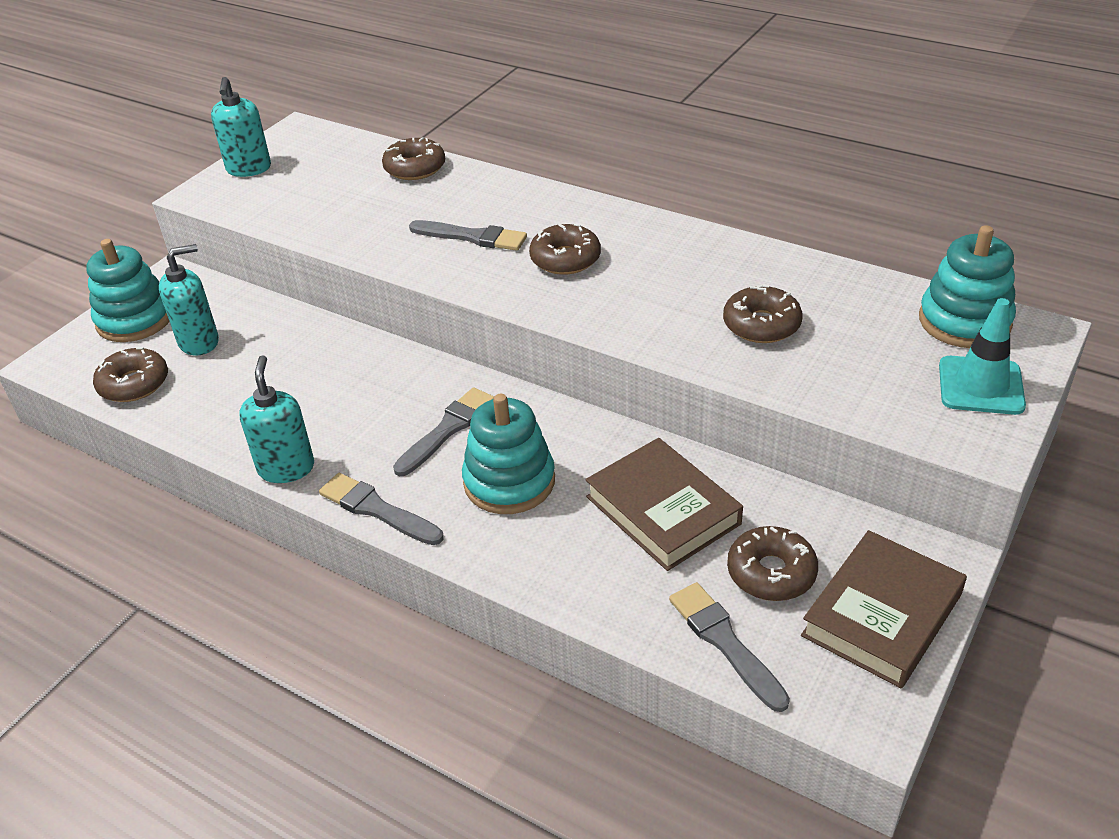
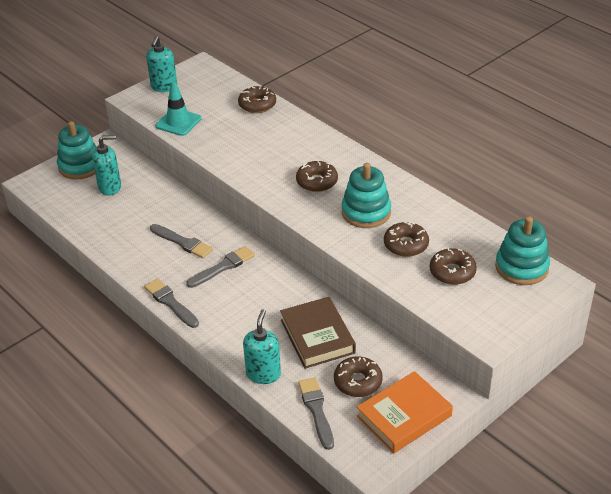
camera: 15 degrees right, 0 degrees up
brown donut [93,347,168,402] -> brown donut moved to [430,247,477,285]
turquoise soap dispenser [239,355,314,483] -> turquoise soap dispenser moved to [243,309,281,384]
grey brush [409,220,527,251] -> grey brush moved to [150,224,213,258]
turquoise stacking toy [462,394,555,514] -> turquoise stacking toy moved to [341,163,391,228]
brown book [801,530,967,688] -> orange book [357,371,453,454]
turquoise traffic cone [939,298,1026,415] -> turquoise traffic cone moved to [155,80,201,136]

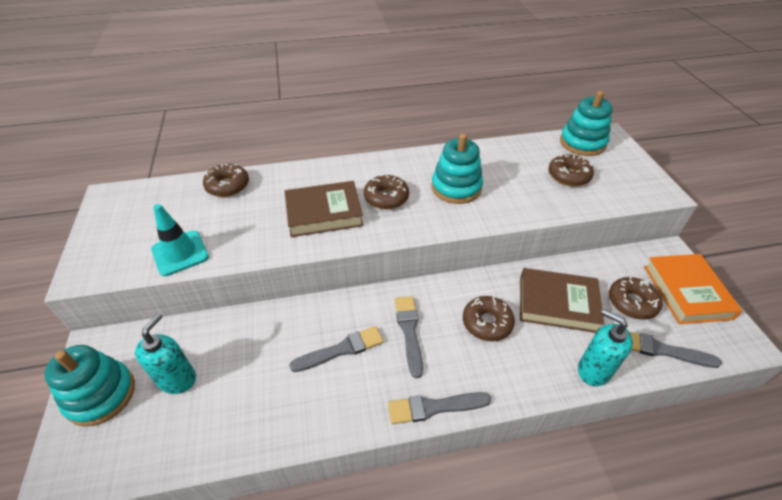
camera: 60 degrees left, 5 degrees up
turquoise soap dispenser [146,36,177,92] -> none
brown donut [384,222,429,257] -> brown donut moved to [463,296,515,341]
none -> brown book [285,181,364,237]

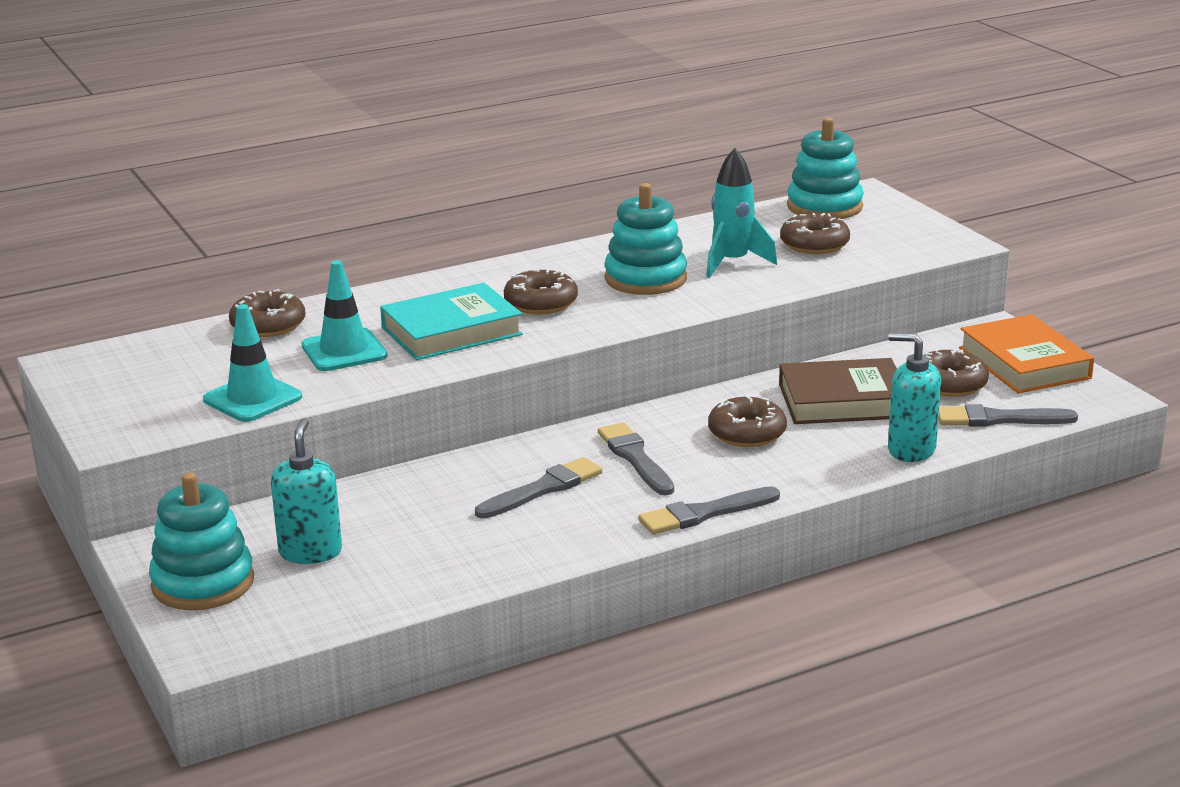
camera: 15 degrees left, 20 degrees down
brown book [285,181,364,237] -> turquoise book [380,283,523,360]
none -> turquoise traffic cone [301,260,387,371]
none -> turquoise rocket [706,148,777,278]

